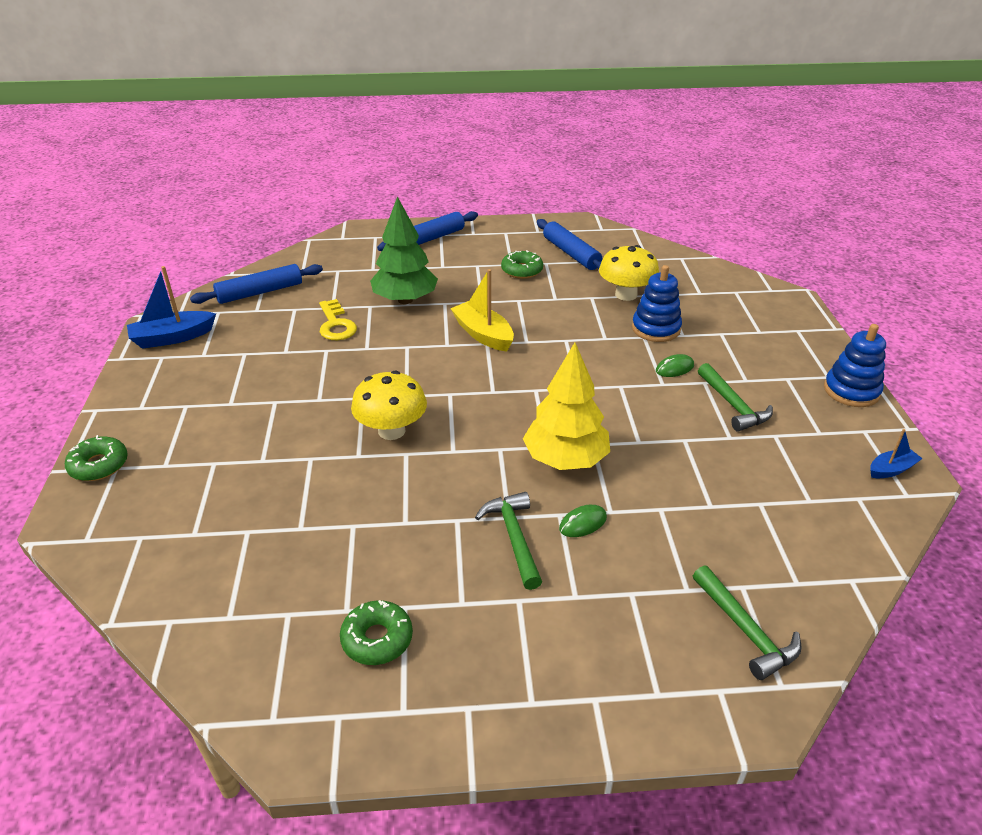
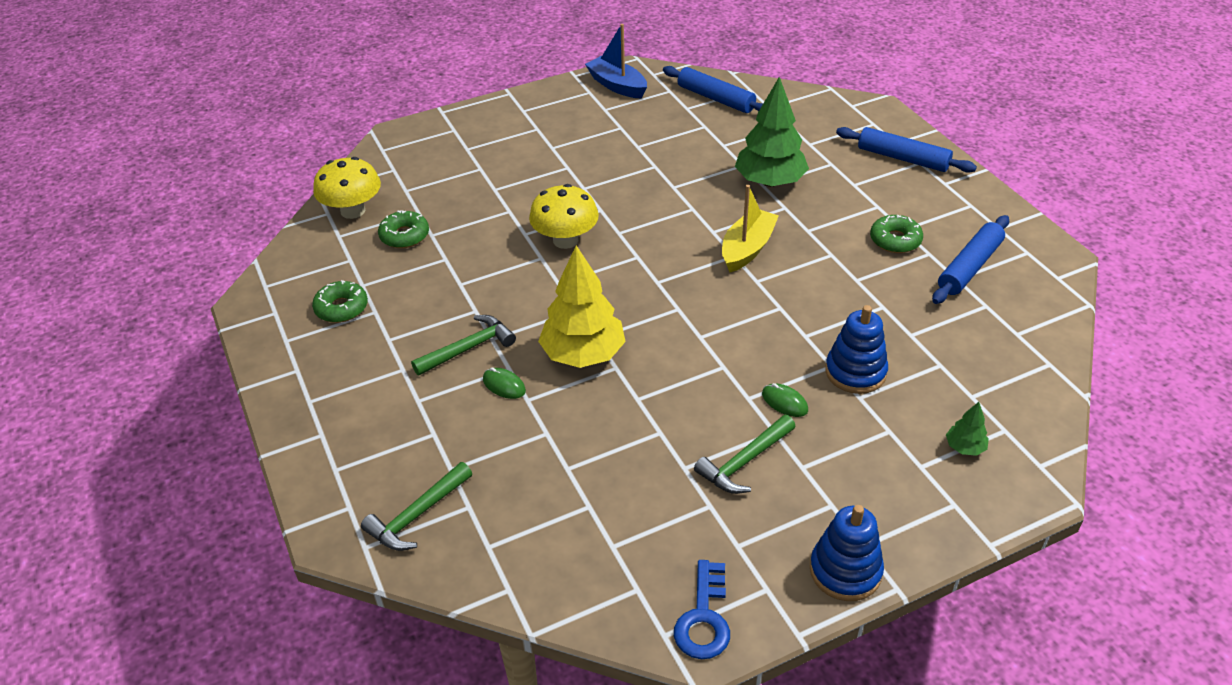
camera: 70 degrees right, 5 degrees up
green donut [65,435,128,481] -> green donut moved to [378,210,429,248]
yellow key [319,299,357,340] -> none
yellow mushroom [599,245,659,301] -> yellow mushroom moved to [313,157,381,219]
blue boat [870,429,923,478] -> blue key [674,560,730,659]
none -> green tree [946,402,989,456]

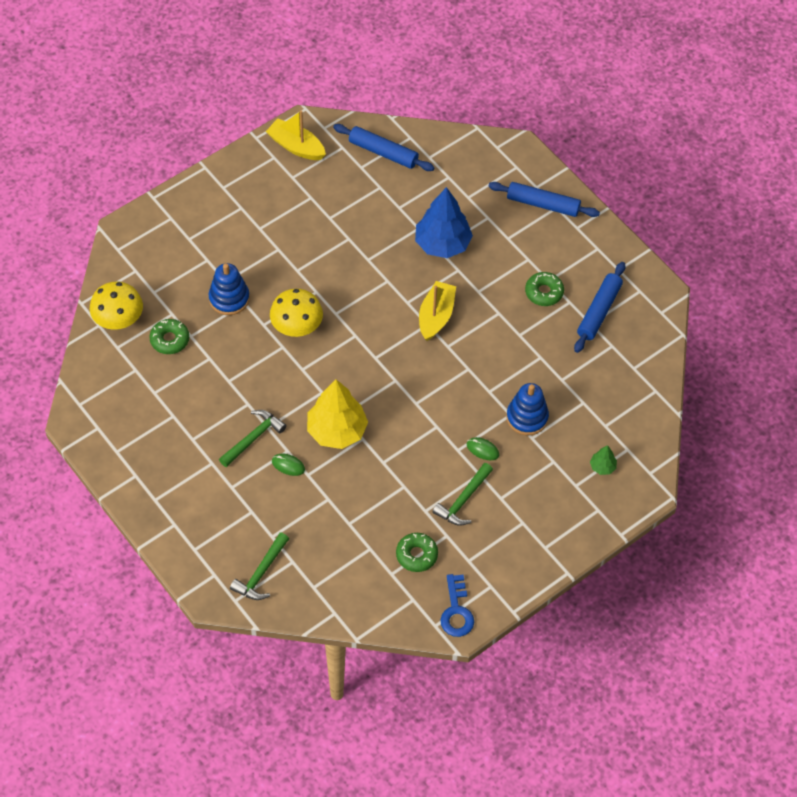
camera: 15 degrees left, 15 degrees up
green donut [312,280,368,323] -> green donut moved to [396,533,438,572]
blue boat [585,24,647,99] -> yellow boat [266,110,326,160]
green tree [735,77,809,187] -> blue tree [415,187,473,258]
blue stacking toy [810,505,884,601] -> blue stacking toy moved to [209,263,250,315]

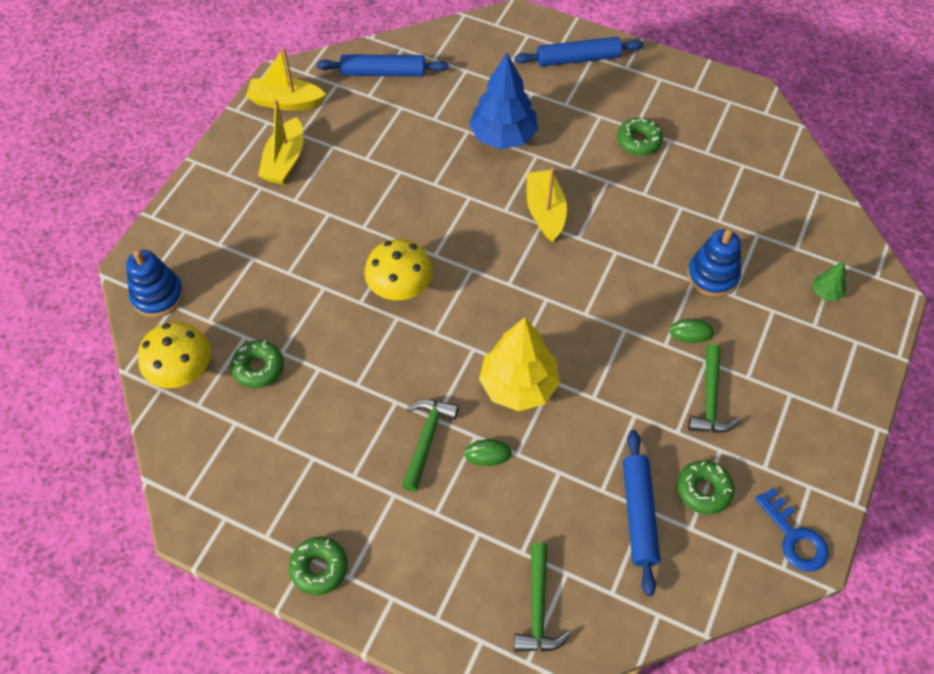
camera: 25 degrees left, 0 degrees up
blue stacking toy [209,263,250,315] -> blue stacking toy moved to [126,250,184,317]
blue rolling pin [574,262,626,353] -> blue rolling pin moved to [623,430,660,596]
none -> yellow boat [258,100,304,184]
none -> green donut [289,537,348,595]

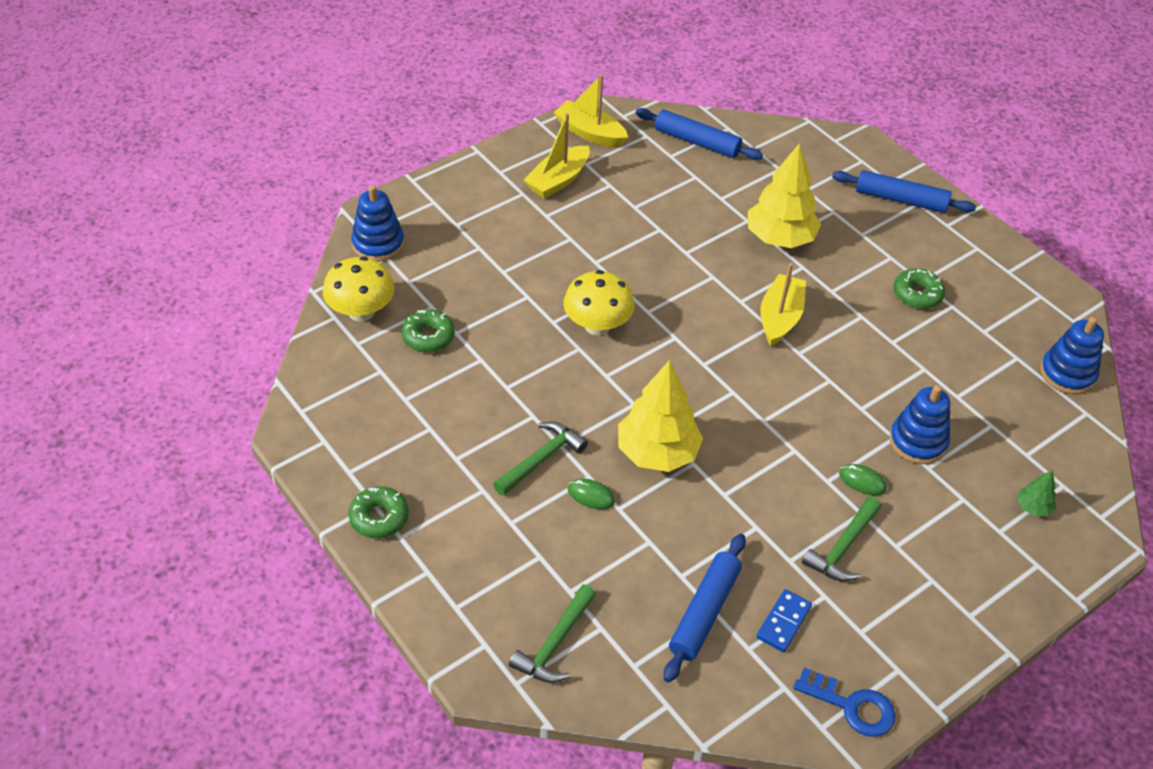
camera: 25 degrees right, 10 degrees down
blue tree [469,53,538,149] -> yellow tree [748,143,821,248]
green donut [677,460,734,515] -> blue domino [756,589,812,652]
blue key [755,488,829,572] -> blue key turned 60 degrees counterclockwise [794,667,896,737]
none -> blue stacking toy [1040,317,1104,394]

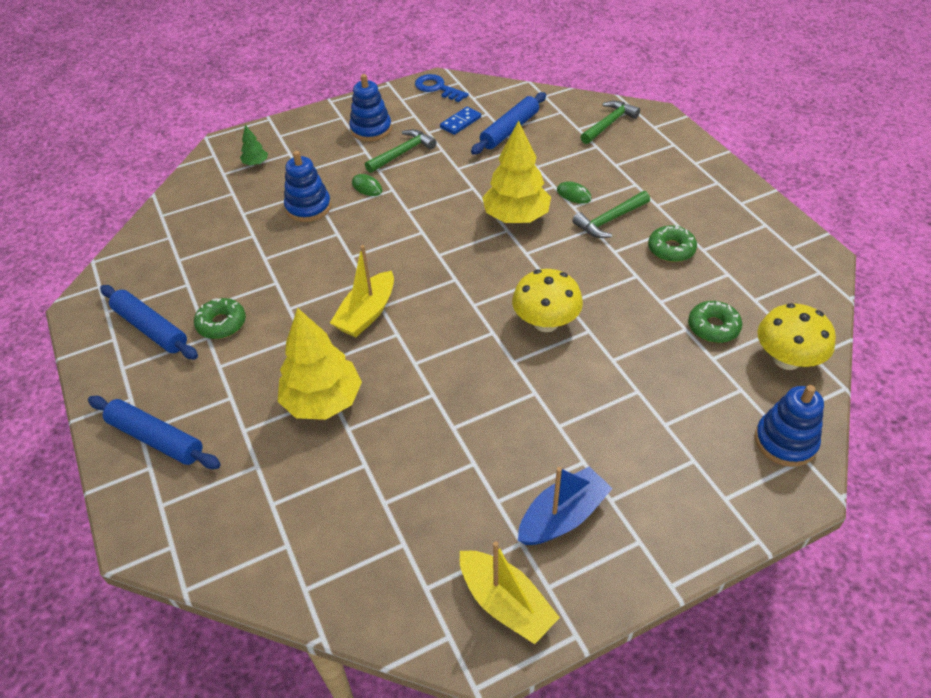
camera: 165 degrees left, 0 degrees up
green donut [348,486,409,538] -> green donut moved to [648,225,697,262]
yellow boat [524,113,590,199] -> blue boat [518,467,613,545]
blue rolling pin [635,108,763,160] -> blue rolling pin moved to [100,285,198,359]
blue stacking toy [1040,317,1104,394] -> blue stacking toy moved to [349,74,392,142]

